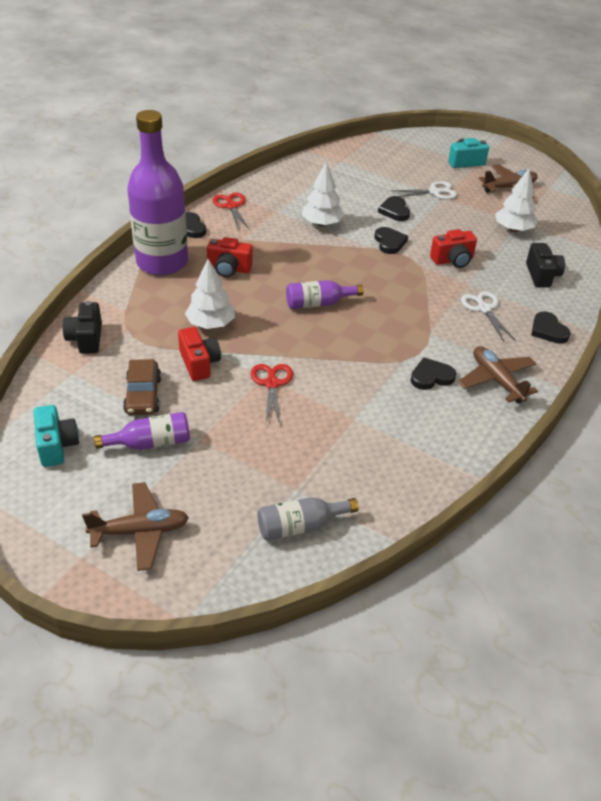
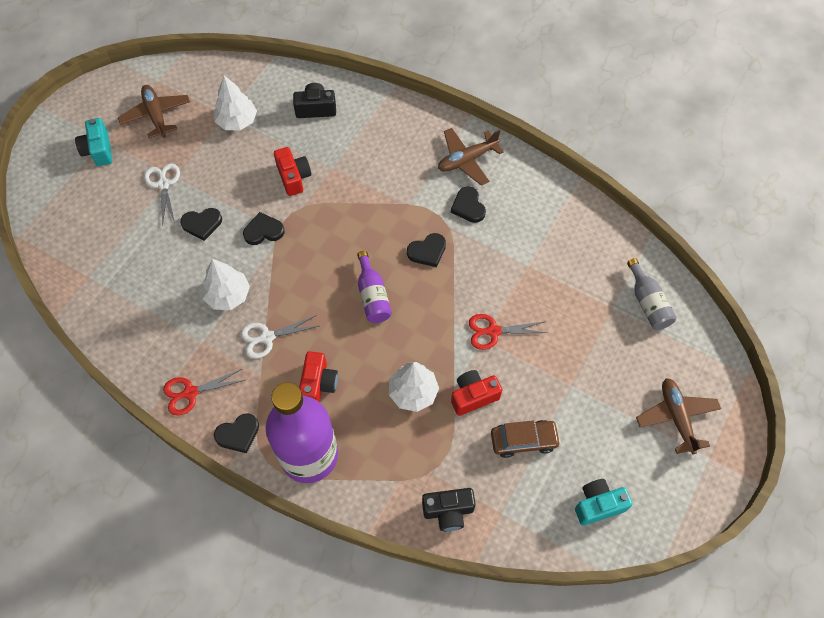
camera: 90 degrees left, 20 degrees up
purple bottle [94,412,190,450] -> none
white scissors [461,291,515,342] -> white scissors moved to [241,315,319,359]
black heart [531,311,571,344] -> black heart moved to [407,233,446,267]

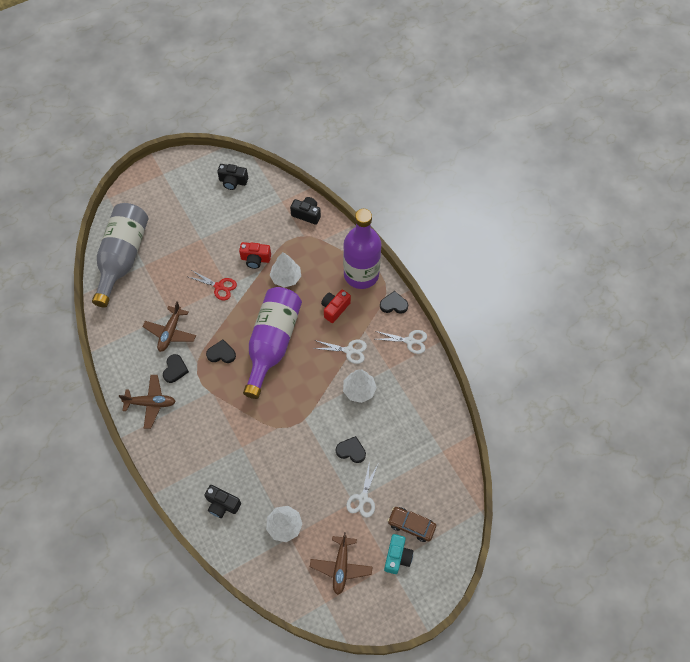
camera: 150 degrees left, 0 degrees up
red scissors [163,369,245,415] -> white scissors [376,330,427,354]
black heart [243,212,284,245] -> none
red camera [274,147,311,196] -> none
purple bottle [357,251,392,323] -> purple bottle [243,287,302,399], size x2.15
brown car [491,420,561,458] -> brown car moved to [387,507,436,542]
turquoise camera [575,479,633,526] -> black camera [217,164,248,190]
grey bottle [627,258,677,330] -> grey bottle [92,203,148,307], size x2.15
brown plane [636,378,721,454] -> brown plane moved to [142,302,196,352]

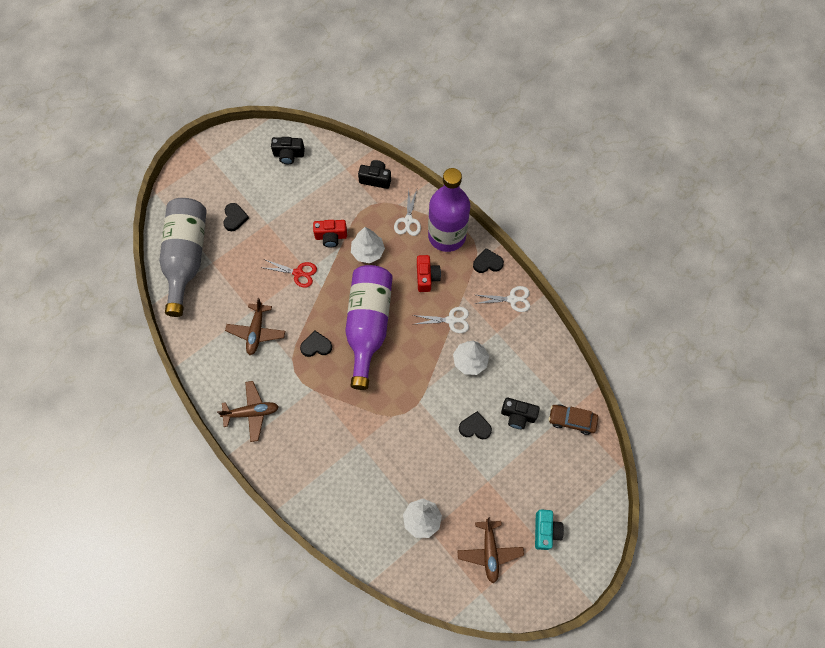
camera: 10 degrees left, 5 degrees up
black heart [163,354,189,383] -> black heart moved to [223,203,249,231]
black camera [204,485,241,518] -> black camera moved to [501,398,540,429]
red camera [321,290,351,323] -> red camera turned 150 degrees clockwise [417,255,441,292]
white scissors [346,461,378,518] -> white scissors moved to [394,188,421,236]
brown car [387,507,436,542] -> brown car moved to [549,404,598,435]

